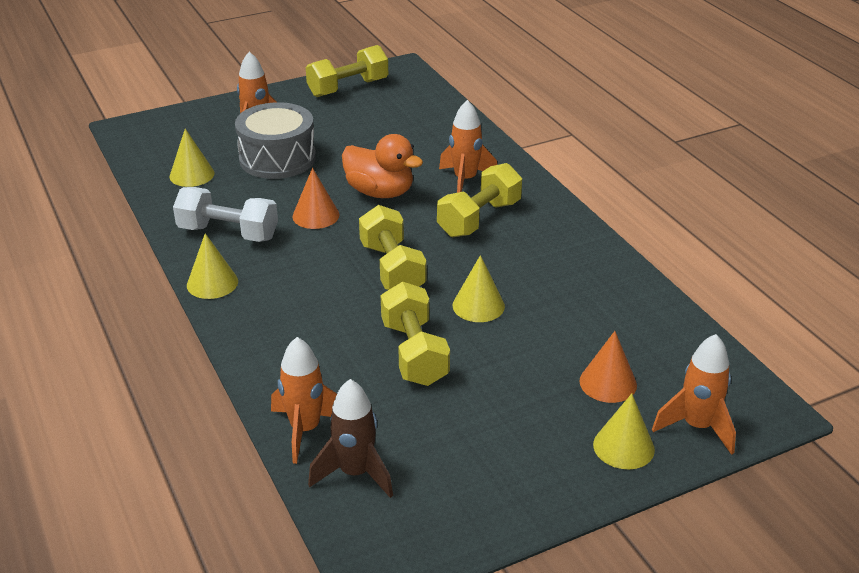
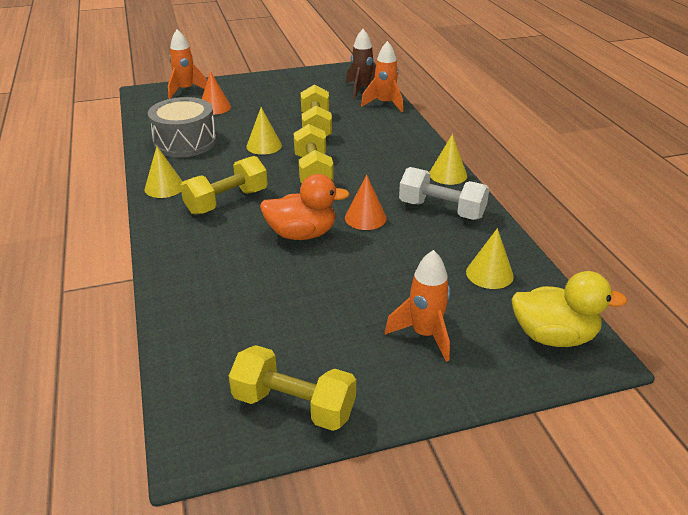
camera: 170 degrees left, 0 degrees up
grey drum [235,102,316,179] -> grey drum moved to [148,97,216,157]
yellow dumbbell [306,45,388,97] -> yellow dumbbell turned 45 degrees clockwise [229,345,356,431]
orange duck [342,134,423,198] -> orange duck turned 135 degrees clockwise [260,174,350,240]
orange rocket [439,100,497,193] -> none
yellow cone [593,393,655,469] -> yellow cone moved to [144,146,183,198]
none -> yellow duck [511,271,627,347]

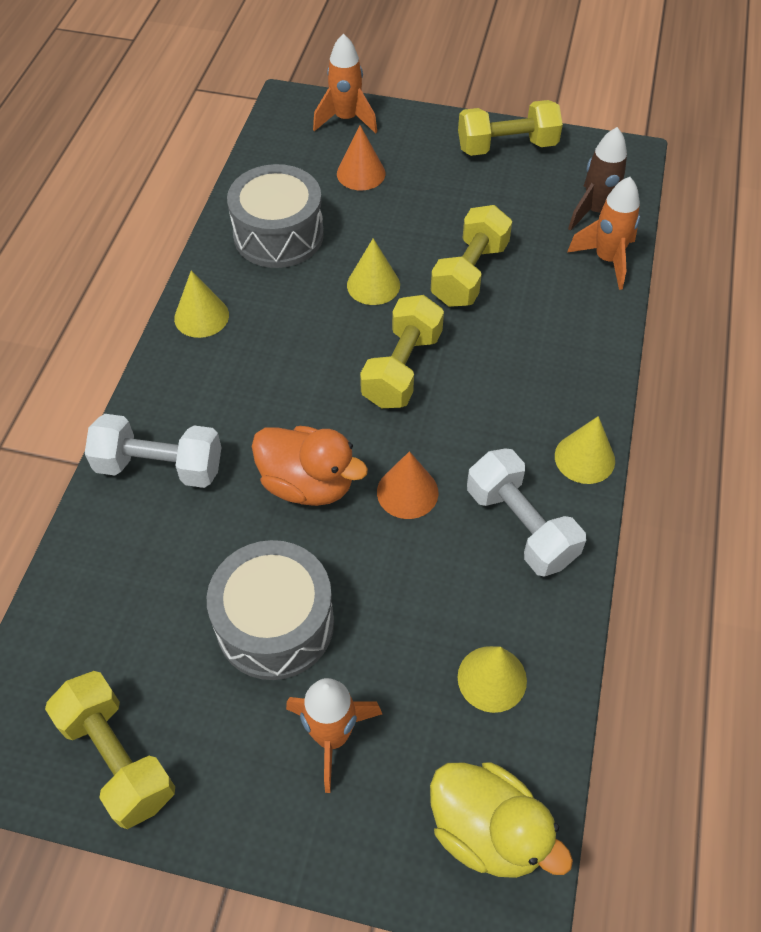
camera: 30 degrees right, 20 degrees up
yellow dumbbell [180,156,268,215] -> yellow dumbbell moved to [458,100,563,156]
none -> white dumbbell [85,414,222,488]
none -> grey drum [207,540,334,680]

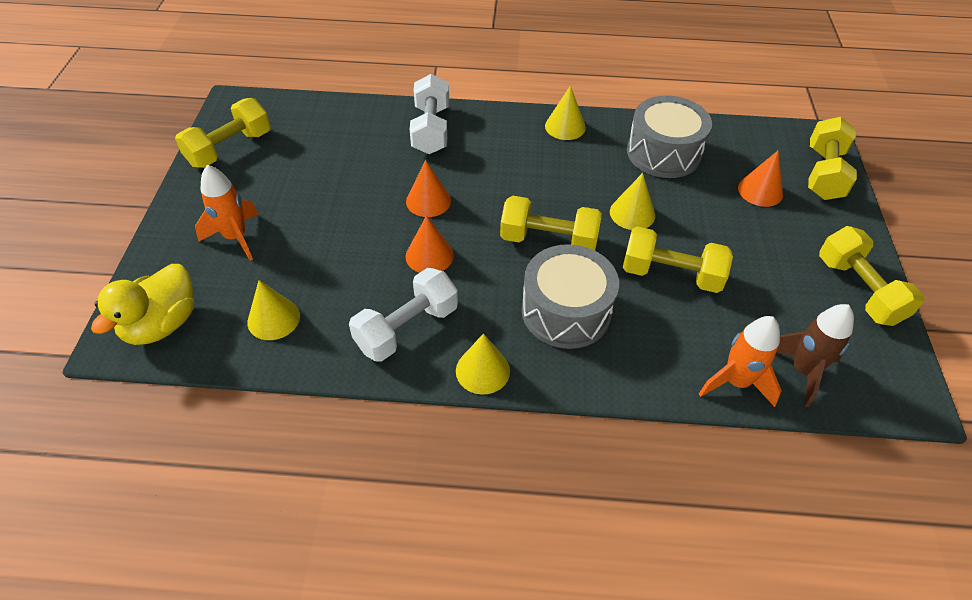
camera: 80 degrees right, 5 degrees down
grey drum [207,540,334,680] -> grey drum moved to [522,244,619,349]
orange duck [252,426,368,506] -> orange cone [406,160,451,217]
orange rocket [313,34,377,134] -> yellow dumbbell [808,117,857,200]

